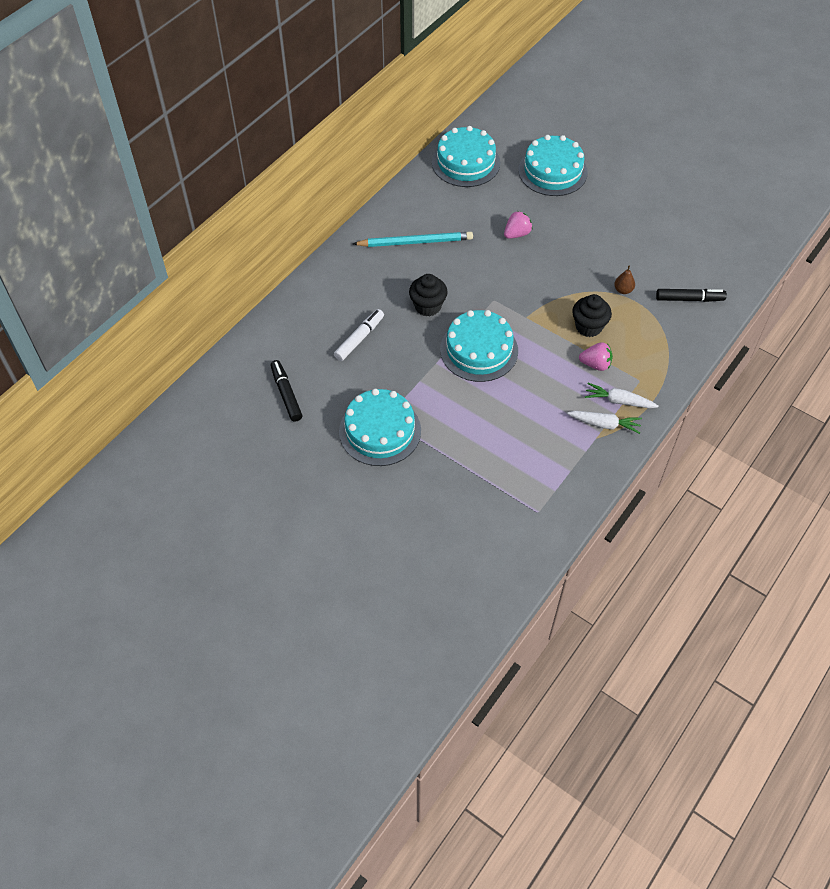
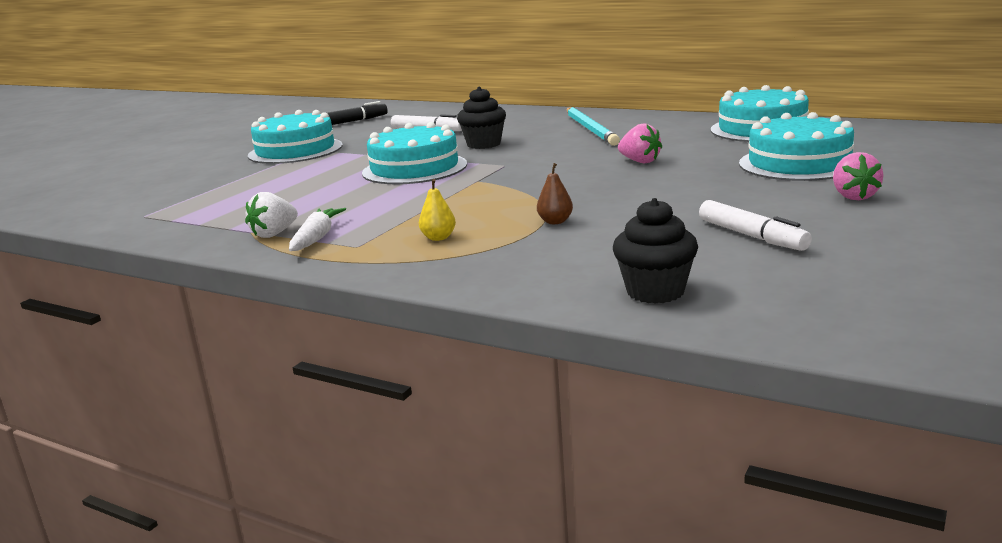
camera: 85 degrees right, 35 degrees down
white carrot [567,411,642,434] -> white strawberry [245,192,298,238]
black cupcake [572,294,612,337] -> black cupcake moved to [613,198,698,304]
pink strawberry [579,342,613,371] -> pink strawberry moved to [833,152,883,200]
black marker [656,289,727,302] -> none
none -> yellow pear [419,179,456,241]
none -> white marker [699,200,812,251]

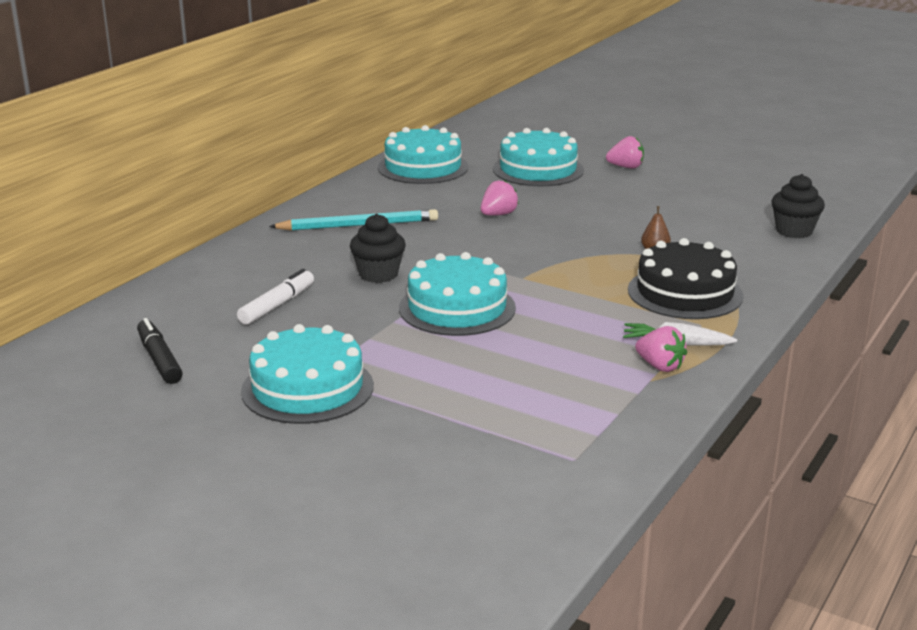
camera: 90 degrees left, 5 degrees up
white strawberry [245,192,298,238] -> pink strawberry [635,326,687,372]
yellow pear [419,179,456,241] -> black cake [628,238,744,319]
white marker [699,200,812,251] -> none

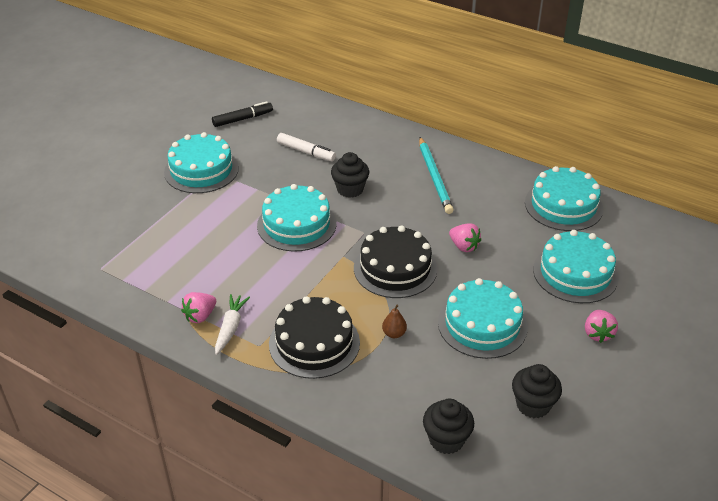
camera: 90 degrees right, 15 degrees up
none -> black cake [354,225,437,298]
none -> turquoise cake [438,278,528,359]
none -> black cupcake [512,364,562,418]

